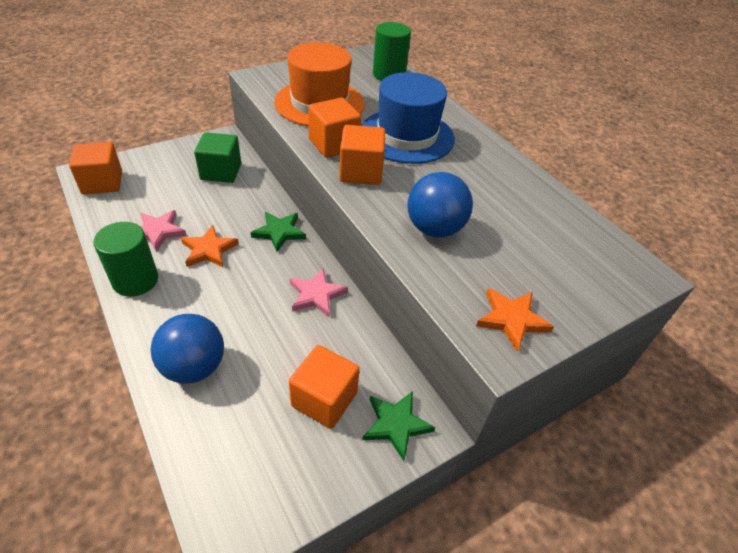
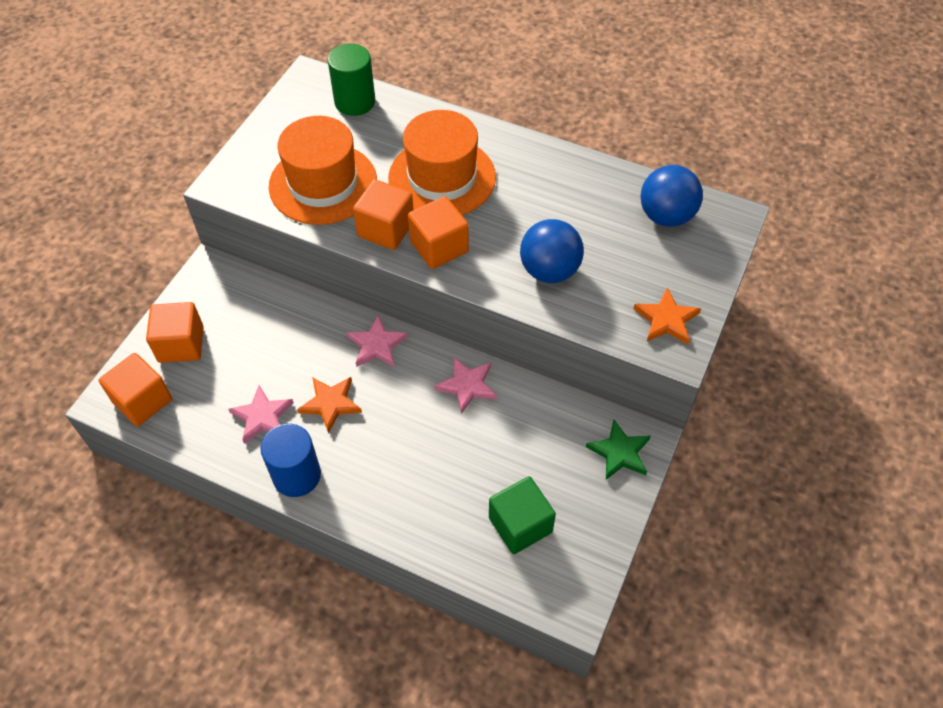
camera: 30 degrees left, 10 degrees up
green cylinder [93,222,158,297] -> blue cylinder [260,424,321,497]
blue ball [150,314,224,384] -> blue ball moved to [640,165,703,227]
green cube [194,132,241,183] -> green cube moved to [489,476,556,554]
green star [251,212,306,252] -> pink star [347,315,408,367]
orange cube [289,345,360,429] -> orange cube moved to [146,302,204,363]
blue hat [361,72,455,164] -> orange hat [388,110,496,215]

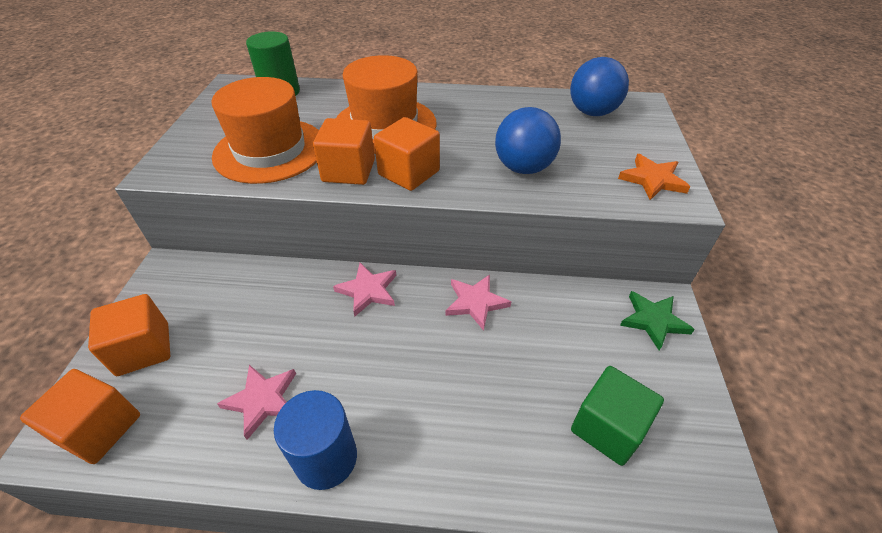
camera: 20 degrees left, 10 degrees down
orange star [297,377,362,433] -> none

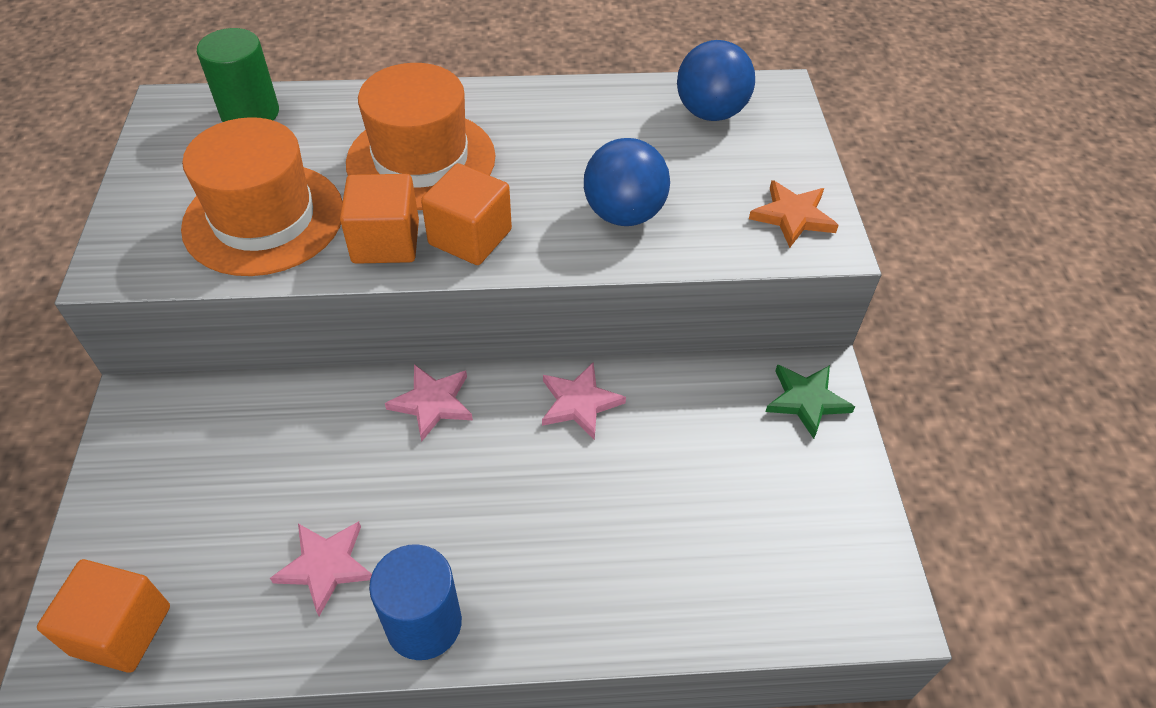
camera: 10 degrees left, 5 degrees up
orange cube [88,294,170,376] -> none
green cube [571,366,664,466] -> none

